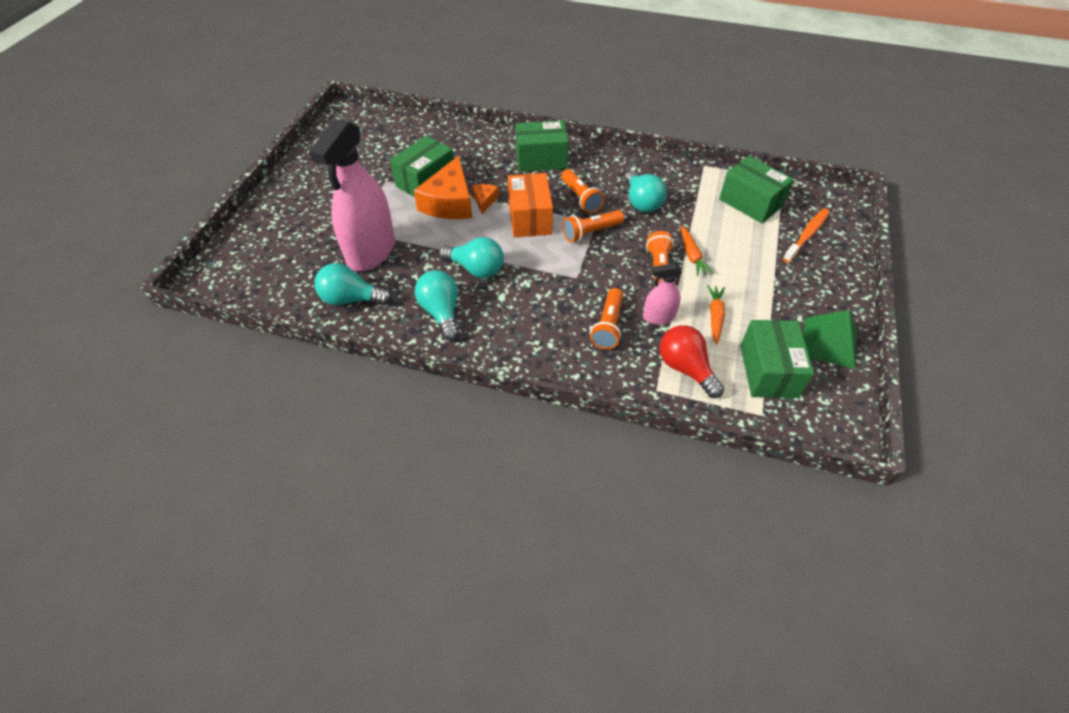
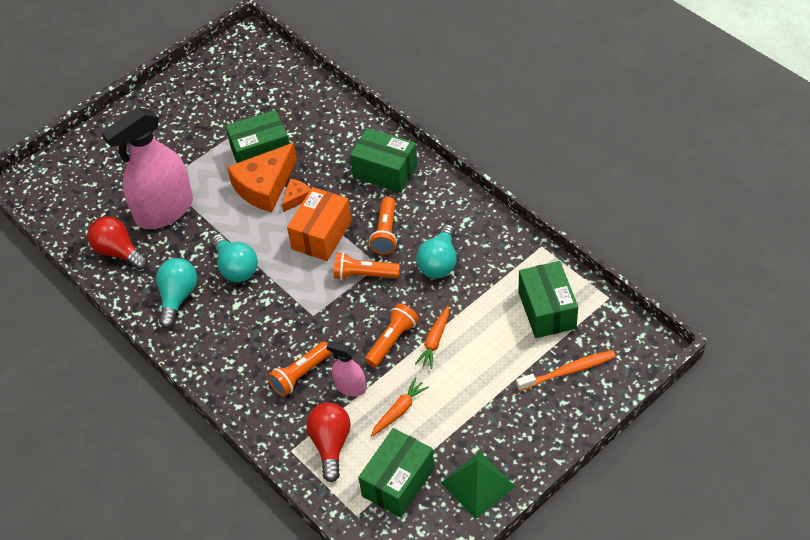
camera: 35 degrees right, 0 degrees up
turquoise light bulb [314,263,392,306] -> red light bulb [88,216,148,270]

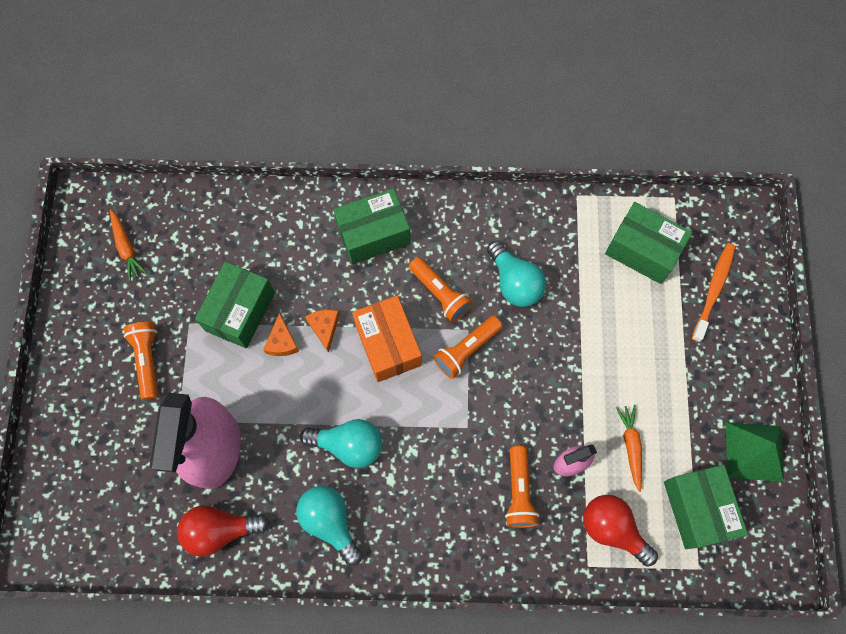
camera: 50 degrees left, 20 degrees up
orange cheese [227,143,297,212] -> orange cheese [263,313,299,356], size x0.47
orange flashlight [365,303,419,367] -> orange flashlight moved to [124,322,158,400]
orange carrot [415,306,449,369] -> orange carrot moved to [110,209,147,281]

